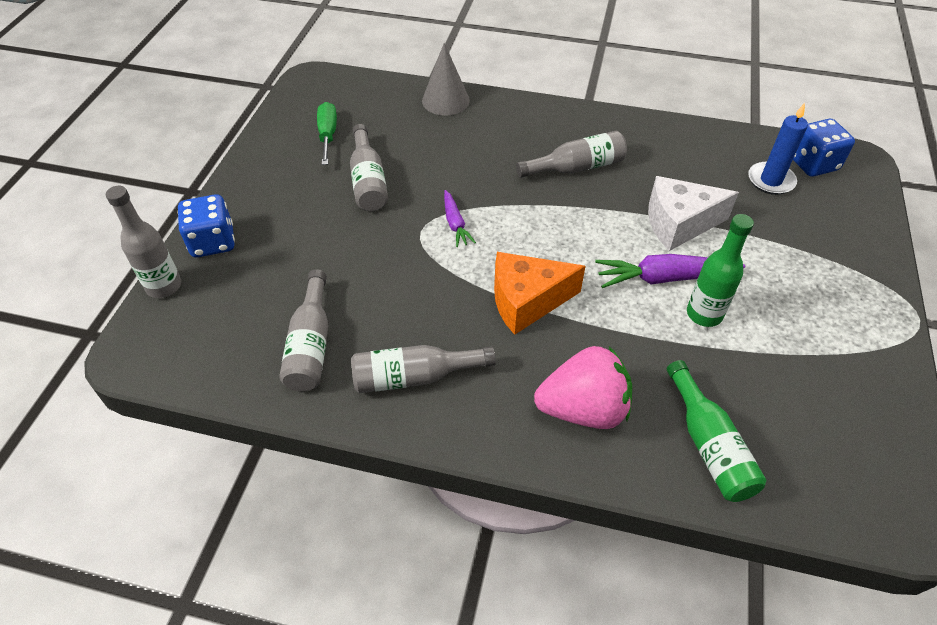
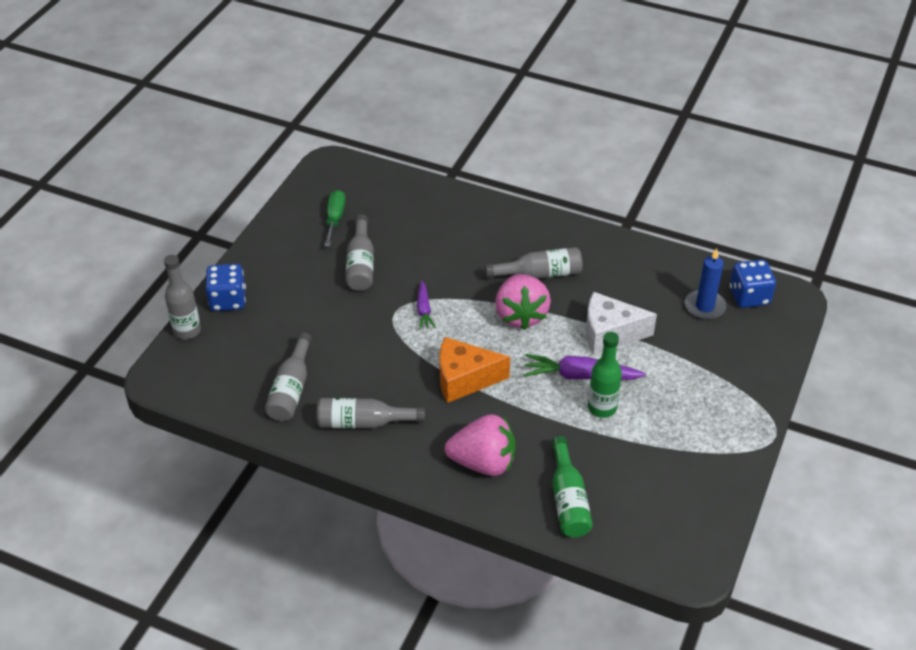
camera: 10 degrees right, 5 degrees down
grey cone [422,43,470,116] -> none
none -> pink strawberry [495,274,551,330]

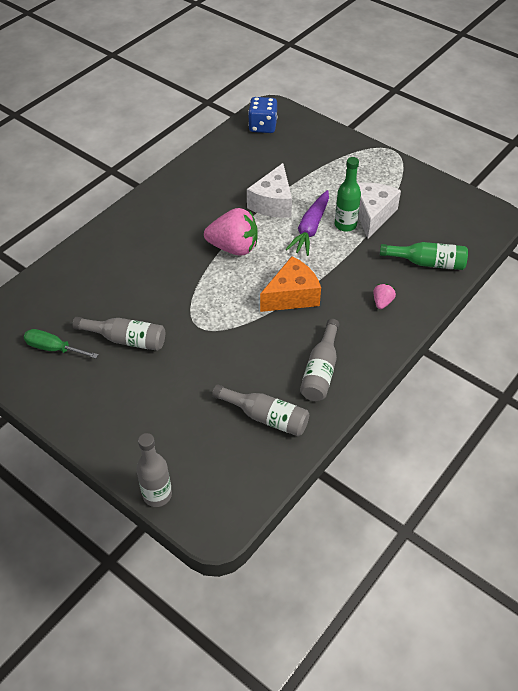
camera: 75 degrees left, 5 degrees up
blue dice [205,264,246,311] -> none
purple carrot [417,281,436,329] -> none
orange cheese [439,337,510,403] -> orange cheese turned 135 degrees counterclockwise [260,256,321,312]
pink strawberry [445,414,516,476] -> pink strawberry [373,284,396,309], size x0.45
grey bottle [485,247,583,279] -> none
blue candle [685,248,726,320] -> none
none -> white cheese [358,183,401,239]

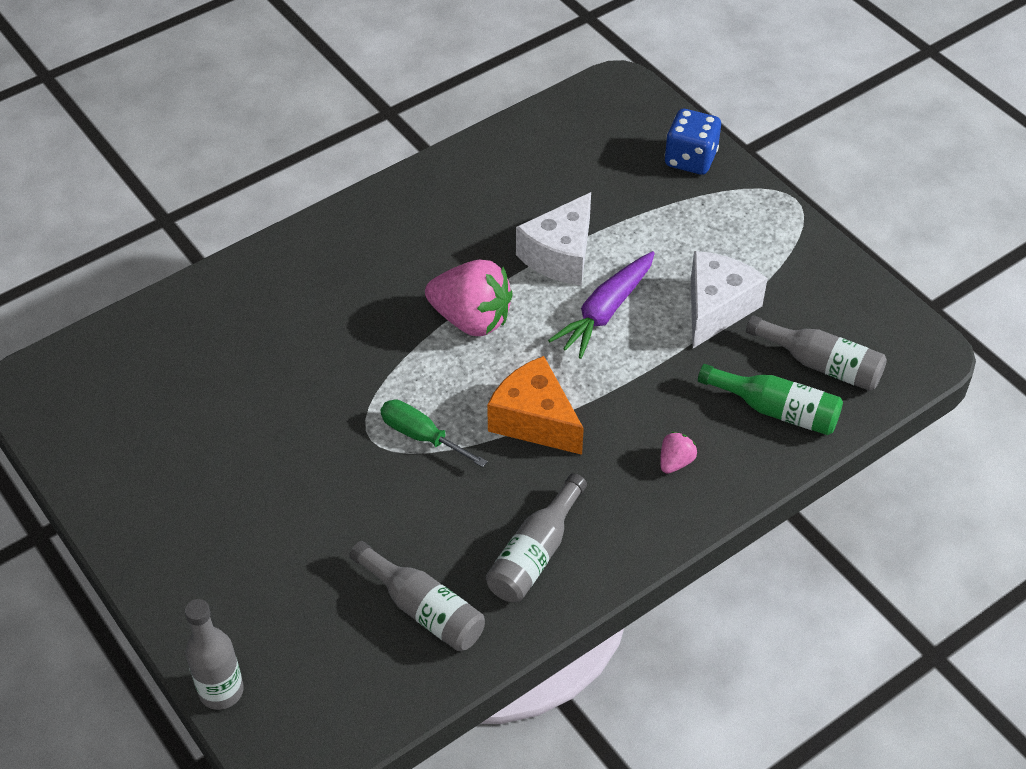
camera: 15 degrees right, 0 degrees up
green screwdriver [24,329,98,359] -> green screwdriver moved to [381,400,488,467]
grey bottle [73,317,165,351] -> grey bottle moved to [746,315,887,391]
blue dice [248,97,277,133] -> blue dice moved to [665,109,721,175]
orange cheese [260,256,321,312] -> orange cheese turned 120 degrees counterclockwise [487,356,584,455]
green bottle [335,157,361,232] -> none

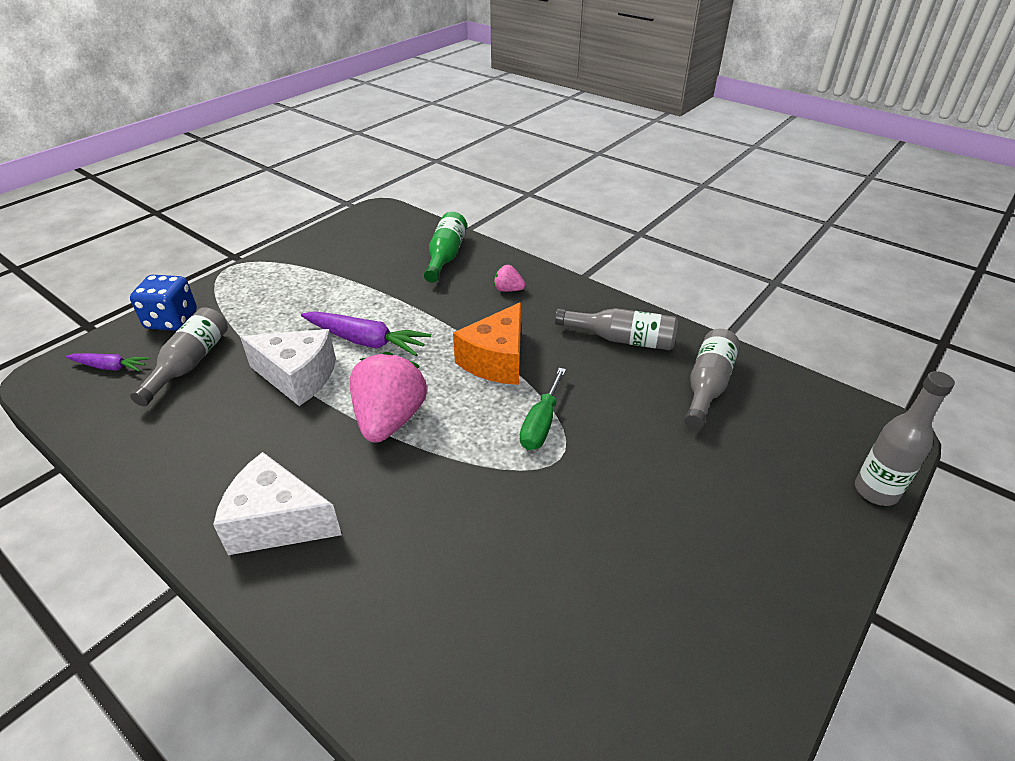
camera: 105 degrees left, 10 degrees down
white cheese [691,251,768,348] -> white cheese moved to [213,452,342,555]
grey bottle [746,315,887,391] -> grey bottle moved to [130,307,228,406]
none -> purple carrot [66,353,150,372]

